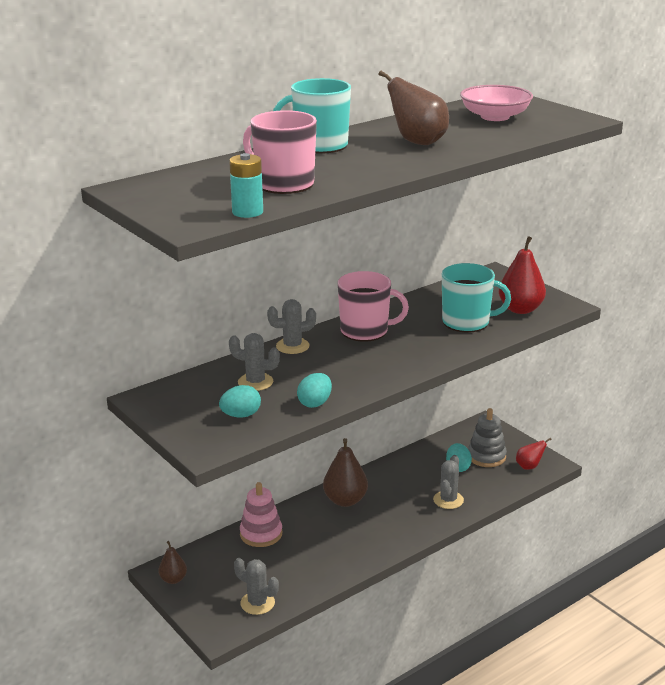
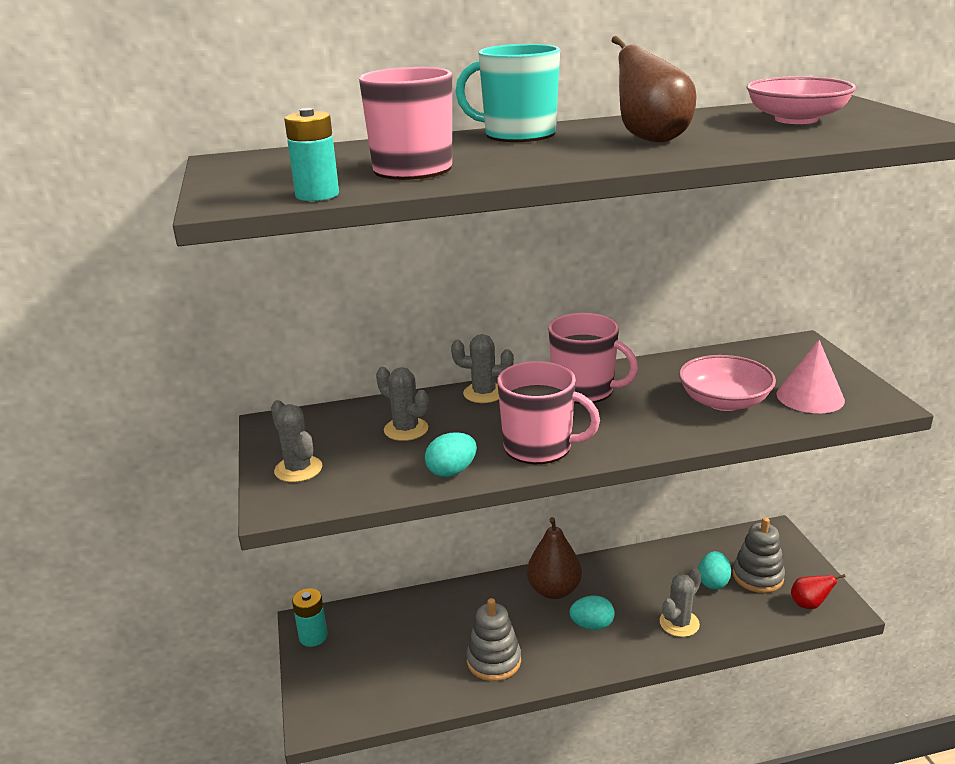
camera: 25 degrees right, 0 degrees up
brown pear [158,541,187,584] -> turquoise battery [292,588,328,647]
turquoise egg [219,385,261,418] -> turquoise egg moved to [569,596,615,630]
grey cactus [234,558,279,615] -> grey cactus moved to [271,400,322,482]
pink stacking toy [240,482,282,547] -> none
turquoise mug [442,263,511,333] -> pink bowl [679,355,776,411]
red pear [499,236,546,314] -> pink cone [776,340,845,413]
none -> grey stacking toy [466,598,521,681]
none -> pink mug [497,361,600,464]

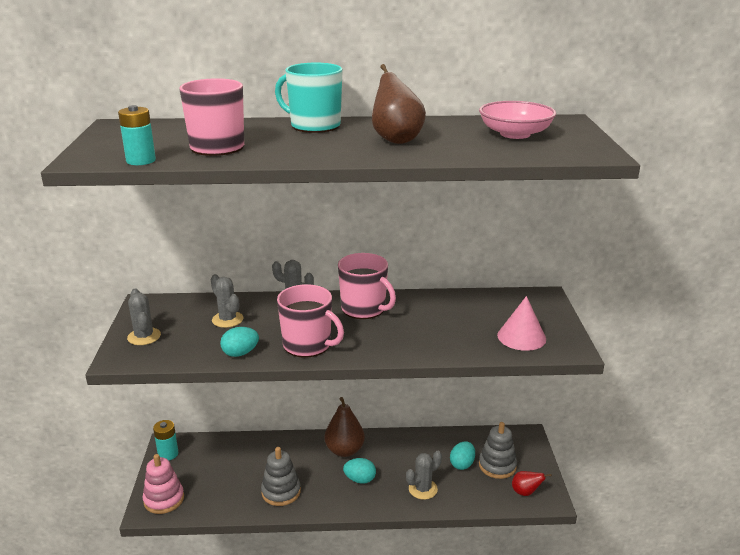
camera: 10 degrees right, 0 degrees up
pink bowl [679,355,776,411] -> none
none -> pink stacking toy [143,454,184,514]

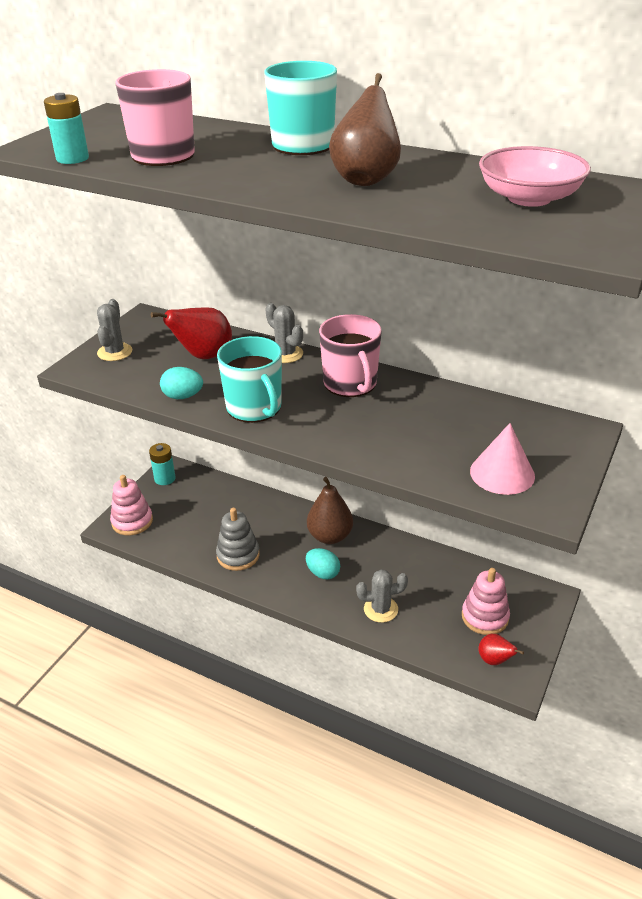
camera: 30 degrees right, 10 degrees up
grey cactus [211,274,244,328] -> red pear [151,307,232,359]
pink mug [277,284,344,358] -> turquoise mug [217,336,282,423]
turquoise egg [450,441,475,470] -> none
grey stacking toy [479,422,517,479] -> pink stacking toy [462,568,510,635]

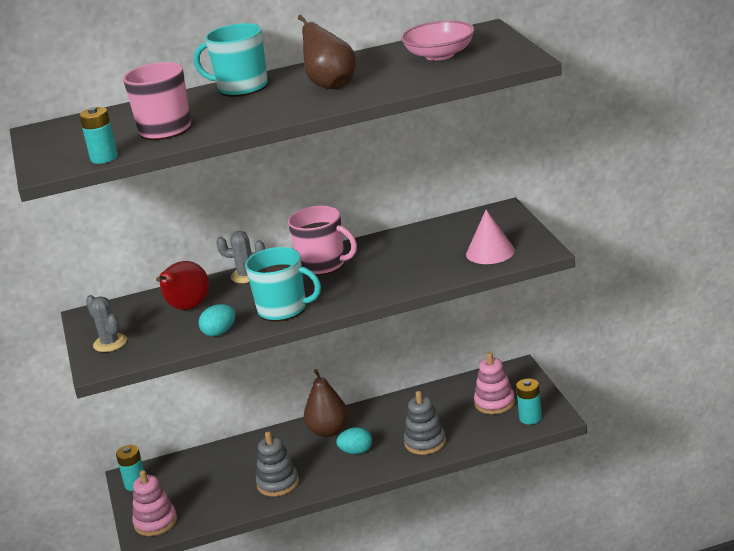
camera: 40 degrees left, 10 degrees down
grey cactus [356,569,408,623] -> grey stacking toy [404,391,446,455]
red pear [478,634,524,665] -> turquoise battery [516,378,542,425]

